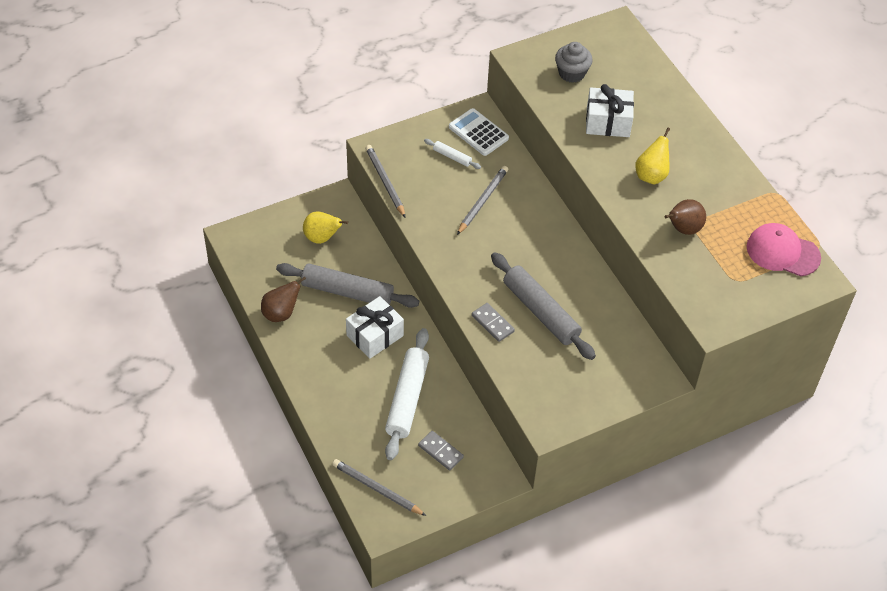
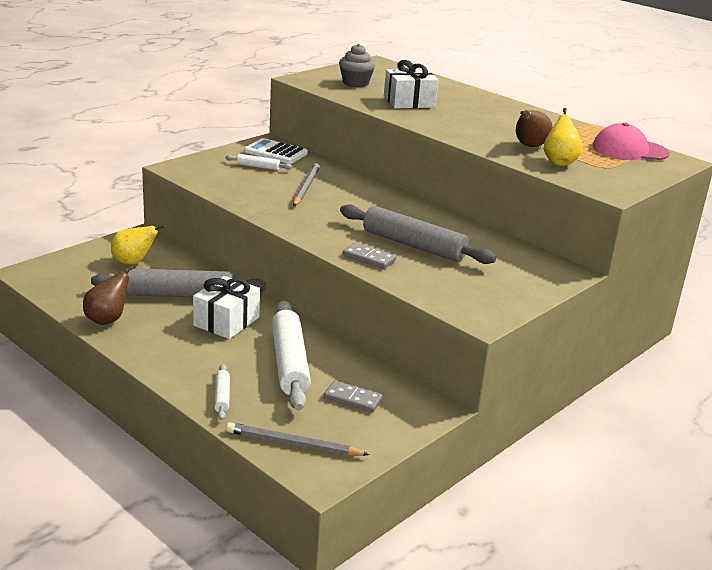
camera: 20 degrees left, 25 degrees down
grey pencil [365,145,406,218] -> none
yellow pear [635,128,670,184] -> yellow pear moved to [543,108,583,166]
none -> white rolling pin [214,364,230,420]

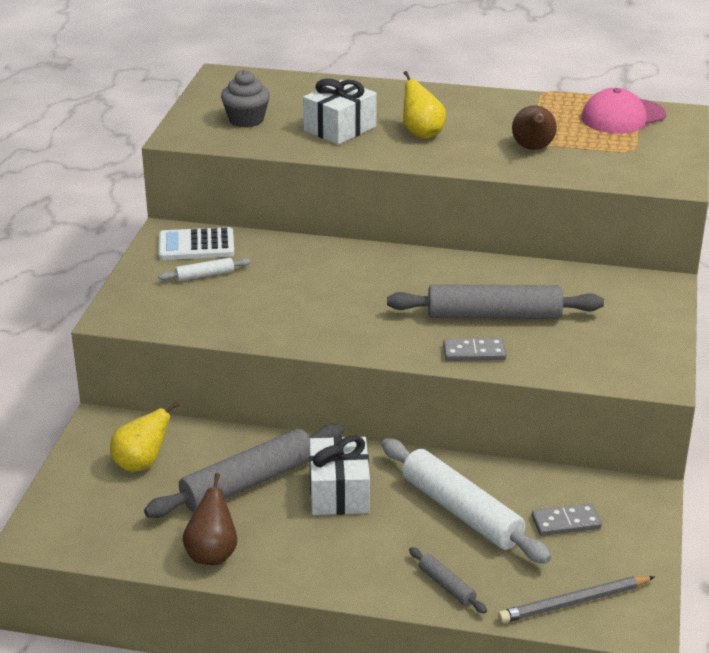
camera: 30 degrees left, 5 degrees up
white rolling pin [214,364,230,420] -> grey rolling pin [409,547,487,614]
grey pencil [293,163,320,206] -> none
yellow pear [543,108,583,166] -> yellow pear moved to [403,71,446,139]

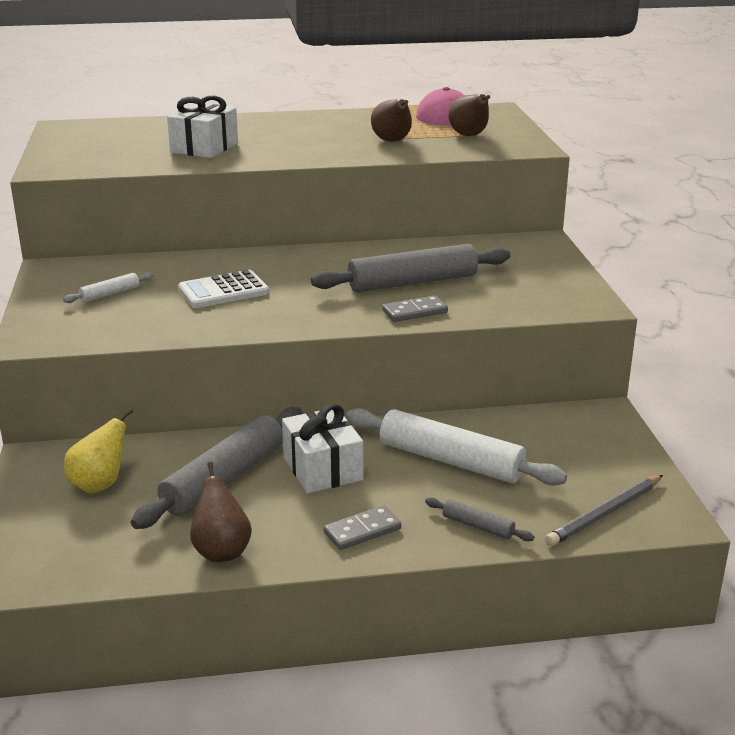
camera: 20 degrees left, 5 degrees down
white calculator [159,227,234,260] -> white calculator moved to [178,270,269,308]
grey cupcake [221,70,270,128] -> none
yellow pear [403,71,446,139] -> none
grey domino [532,504,602,536] -> grey domino moved to [323,505,401,550]
none -> brown pear [449,94,490,136]

